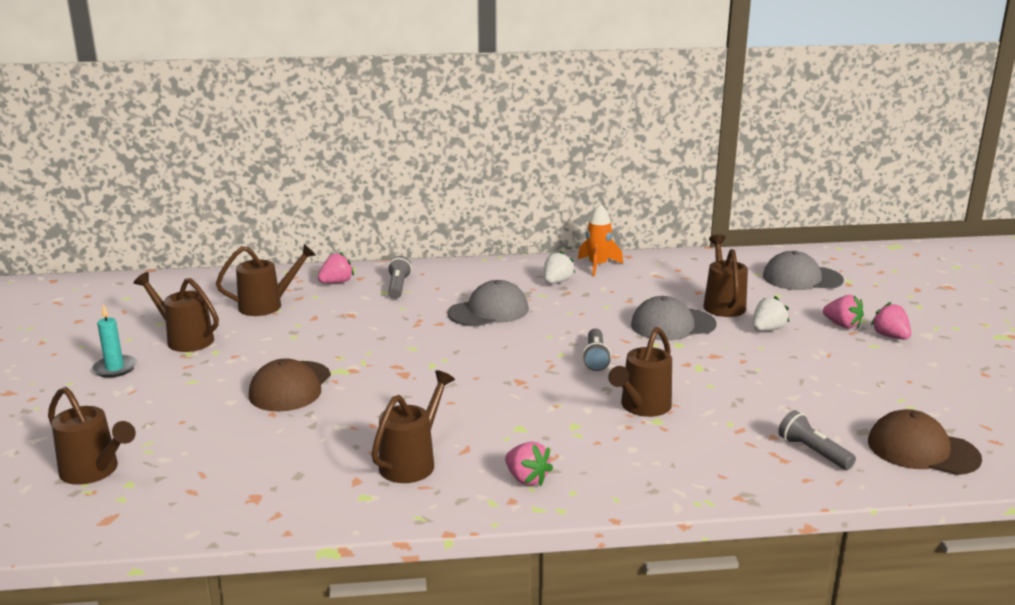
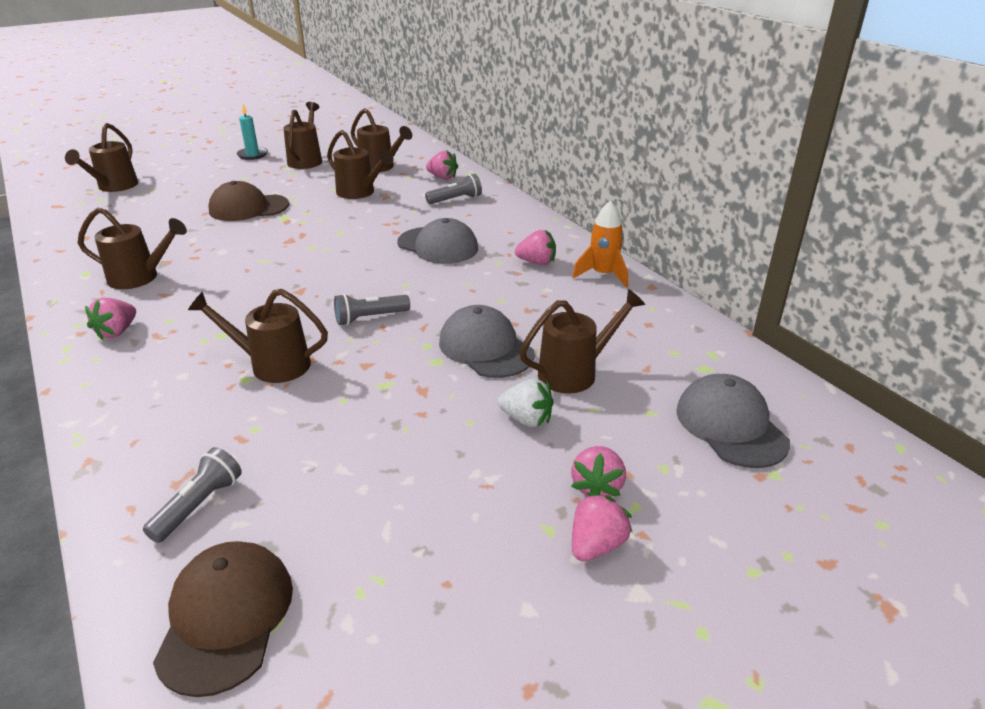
camera: 65 degrees right, 10 degrees up
white strawberry [544,251,575,284] -> pink strawberry [515,230,556,265]
none -> brown watering can [327,130,394,199]

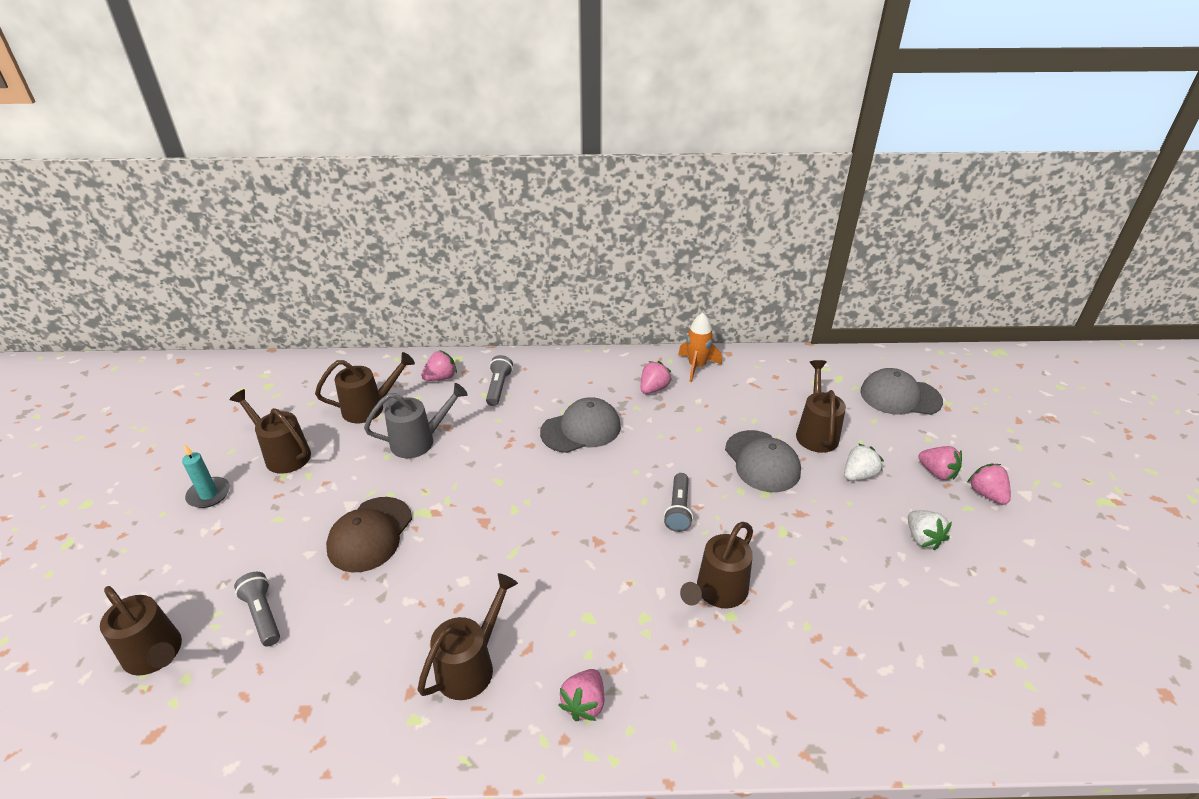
camera: 60 degrees left, 5 degrees up
pink strawberry [85,298,136,340] -> pink strawberry turned 60 degrees clockwise [558,669,604,721]
grey flashlight [143,447,242,543] -> grey flashlight moved to [234,572,280,647]
brown cap [153,541,293,697] -> none
brown watering can [327,130,394,199] -> grey watering can [364,383,468,458]
grey cap [439,305,535,378] -> grey cap turned 105 degrees counterclockwise [725,430,801,492]
none -> white strawberry [908,510,952,550]

